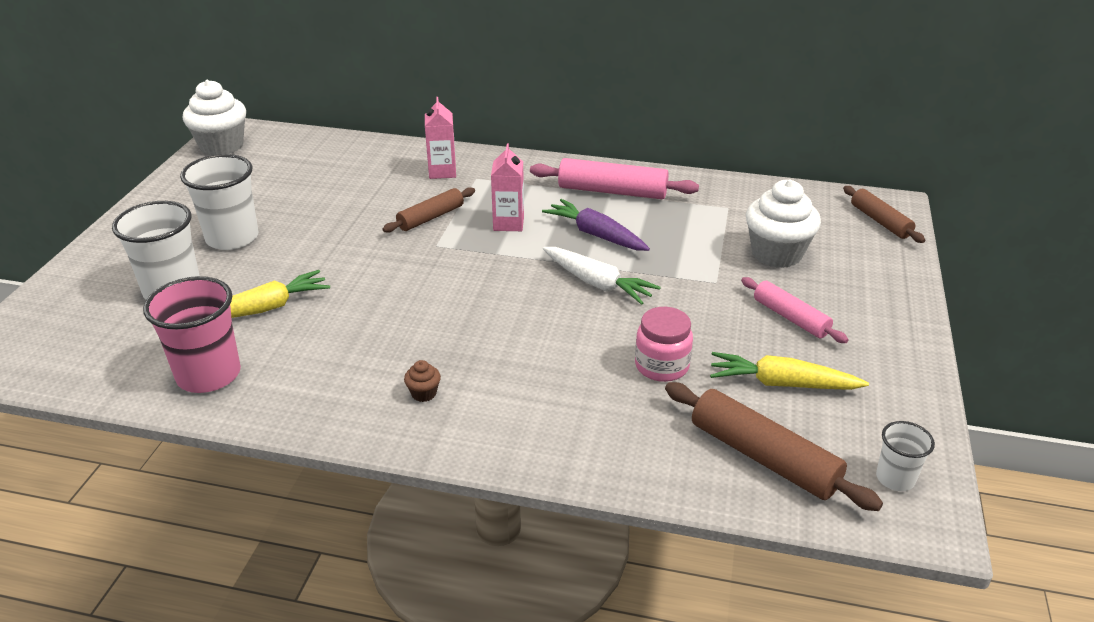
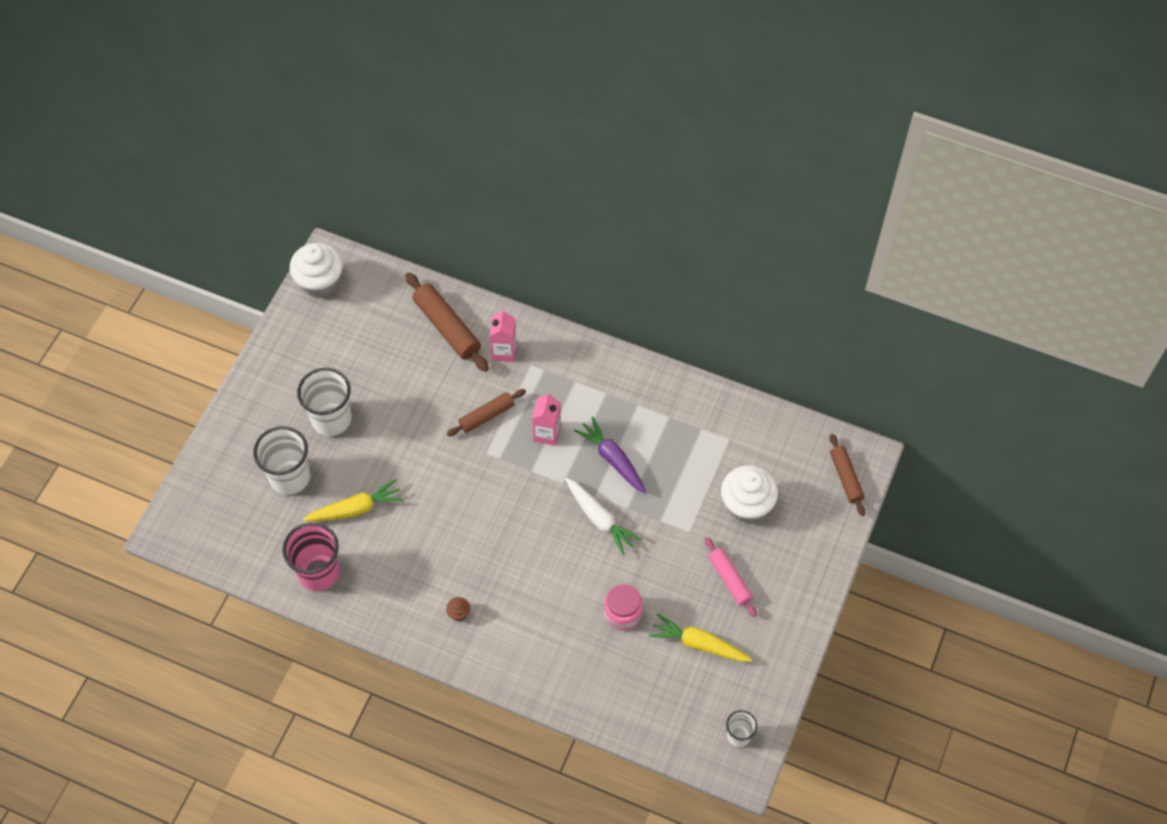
camera: 10 degrees right, 25 degrees up
pink rolling pin [530,158,699,199] -> none
brown rolling pin [665,382,883,511] -> brown rolling pin moved to [405,273,489,372]

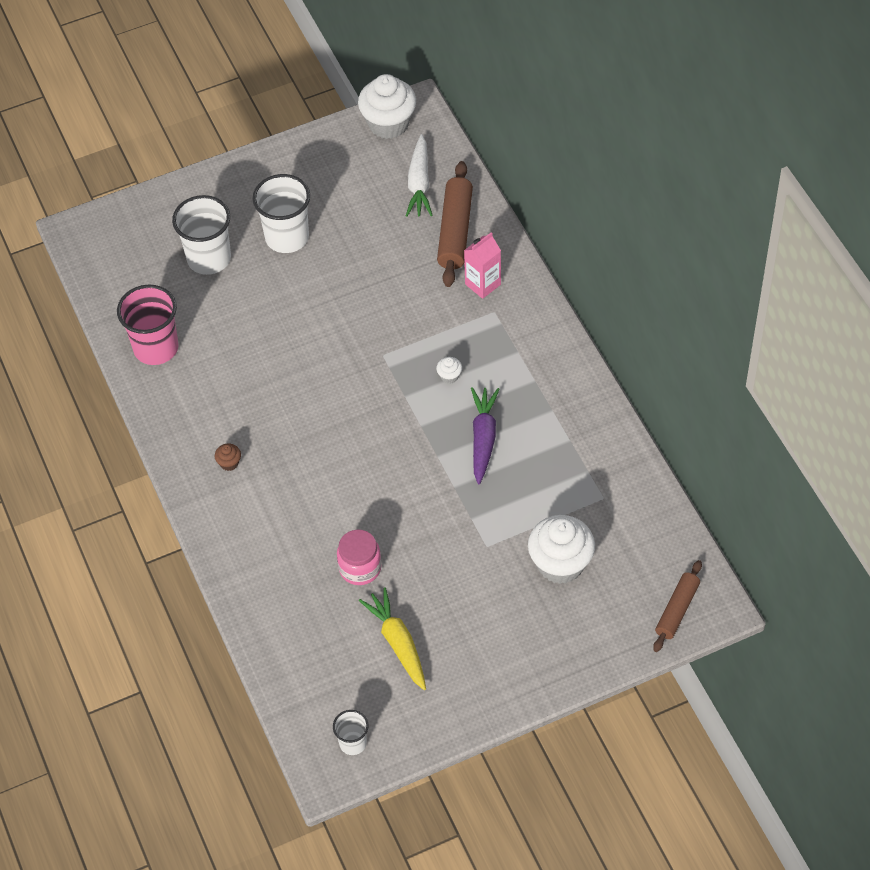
camera: 45 degrees right, 5 degrees down
yellow carrot [303,479,403,521] -> none
brown rolling pin [447,389,526,436] -> none
pink carton [532,392,561,446] -> white cupcake [436,357,462,384]
white carrot [565,478,642,555] -> white carrot moved to [406,134,433,217]
pink rolling pin [705,537,757,617] -> none

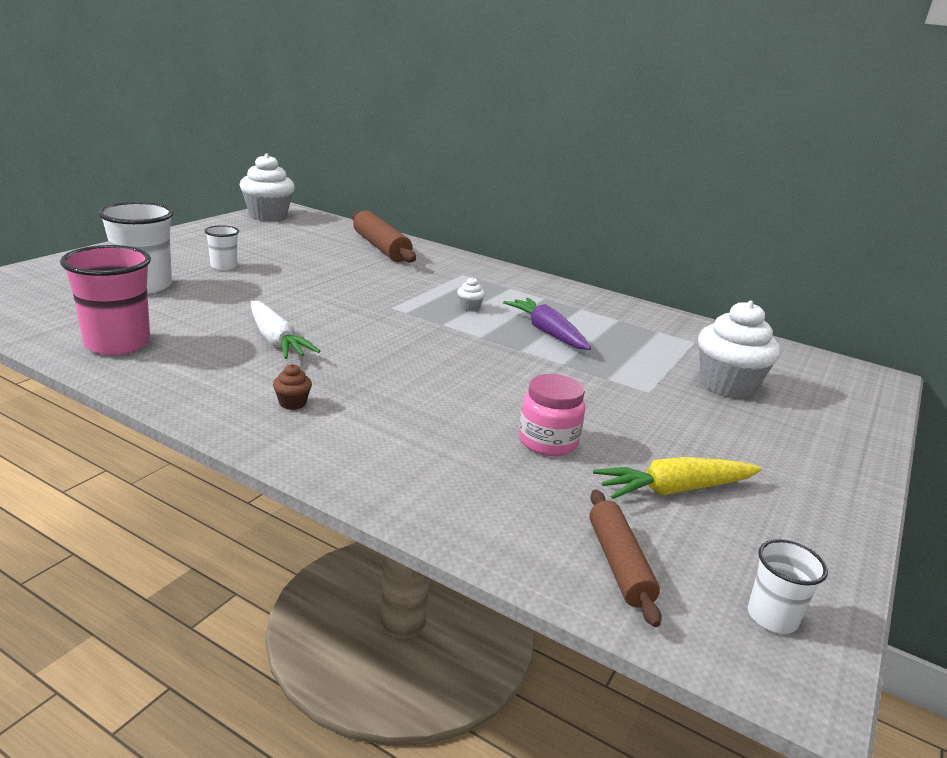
camera: 40 degrees left, 30 degrees down
white cup [252,174,310,253] -> white cup [204,225,239,270], size x0.54
yellow carrot [359,587,426,690] -> yellow carrot turned 45 degrees counterclockwise [593,457,762,499]
white carrot [406,134,433,217] -> white carrot moved to [251,301,320,359]
pink carton [464,232,501,299] -> none
brown rolling pin [653,560,702,652] -> brown rolling pin moved to [589,490,662,627]

